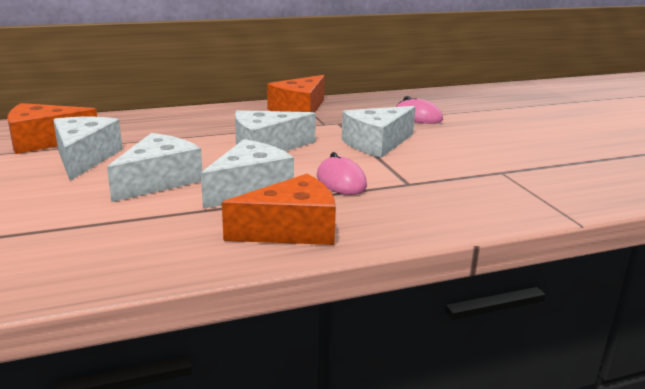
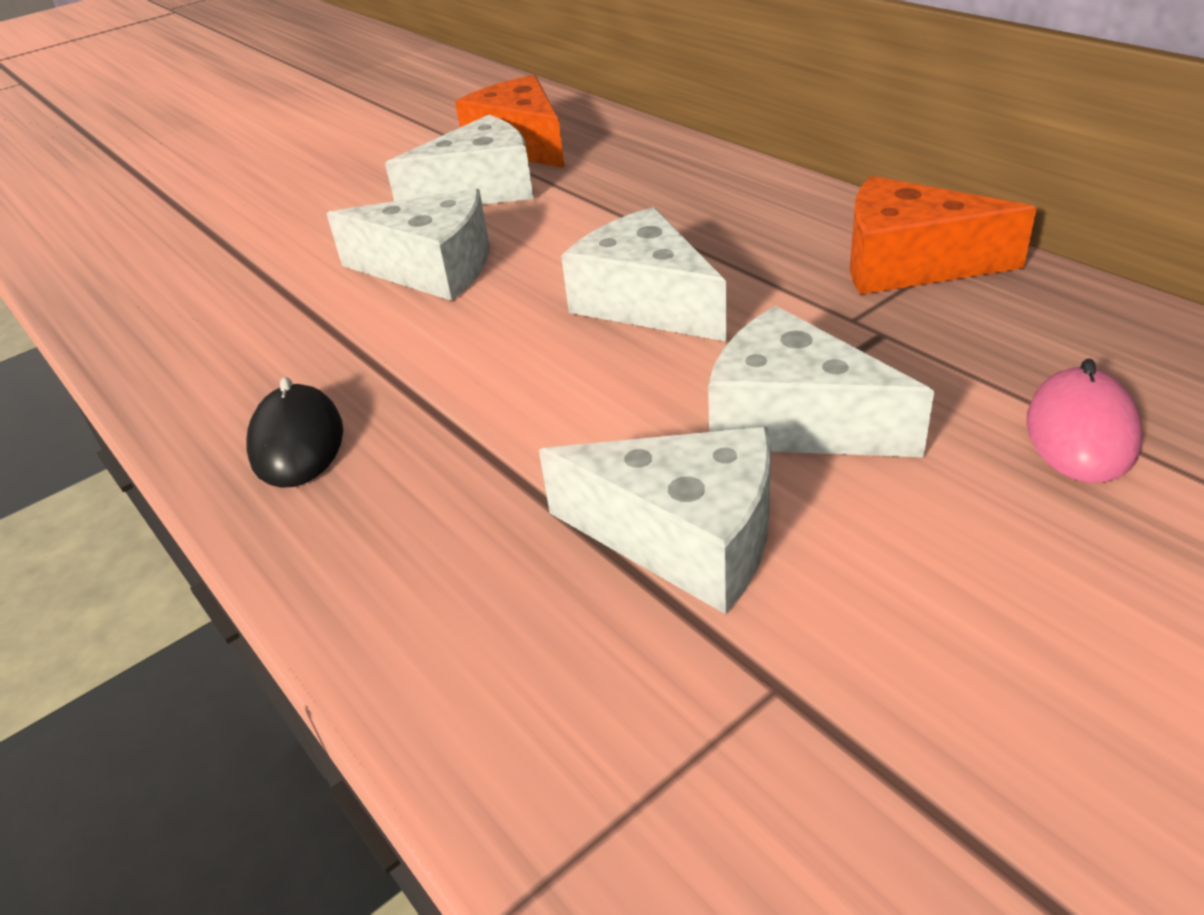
camera: 75 degrees right, 15 degrees up
white cheese [201,139,294,209] -> white cheese moved to [539,427,771,614]
orange cheese [222,174,336,245] -> black mouse [246,377,343,488]
pink mouse [317,152,367,195] -> none

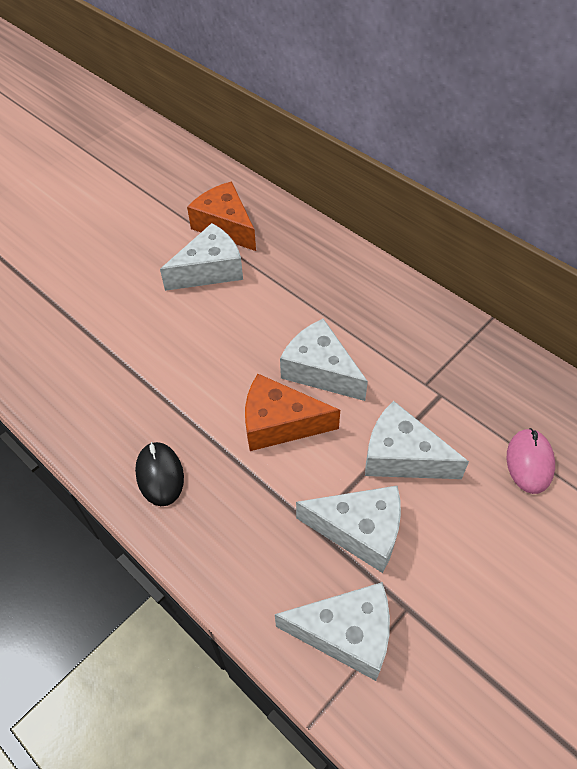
camera: 10 degrees left, 15 degrees up
white cheese [326,189,489,301] -> white cheese moved to [275,582,390,681]
orange cheese [850,176,1037,295] -> orange cheese moved to [245,374,340,451]

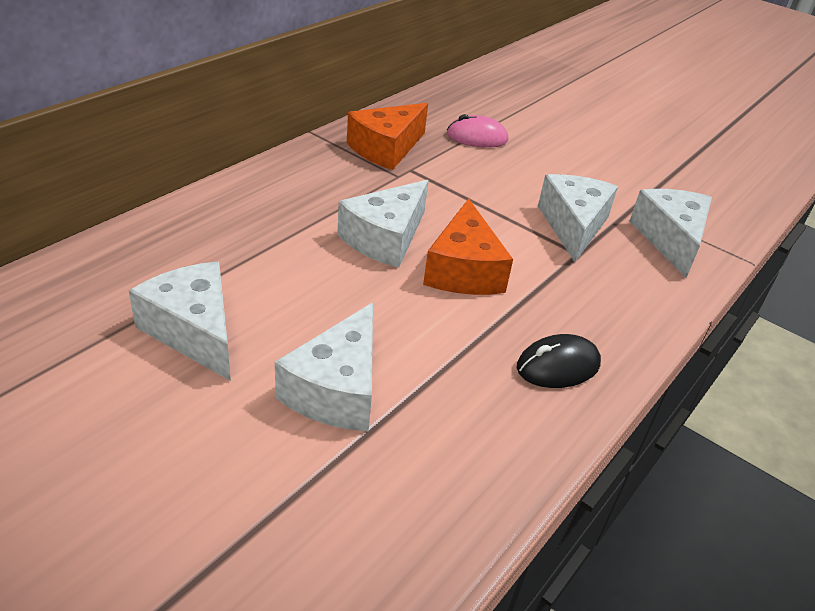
camera: 100 degrees left, 15 degrees down
orange cheese [187,181,256,251] -> orange cheese moved to [347,103,428,170]
white cheese [365,401,469,479] -> white cheese moved to [275,303,373,431]

